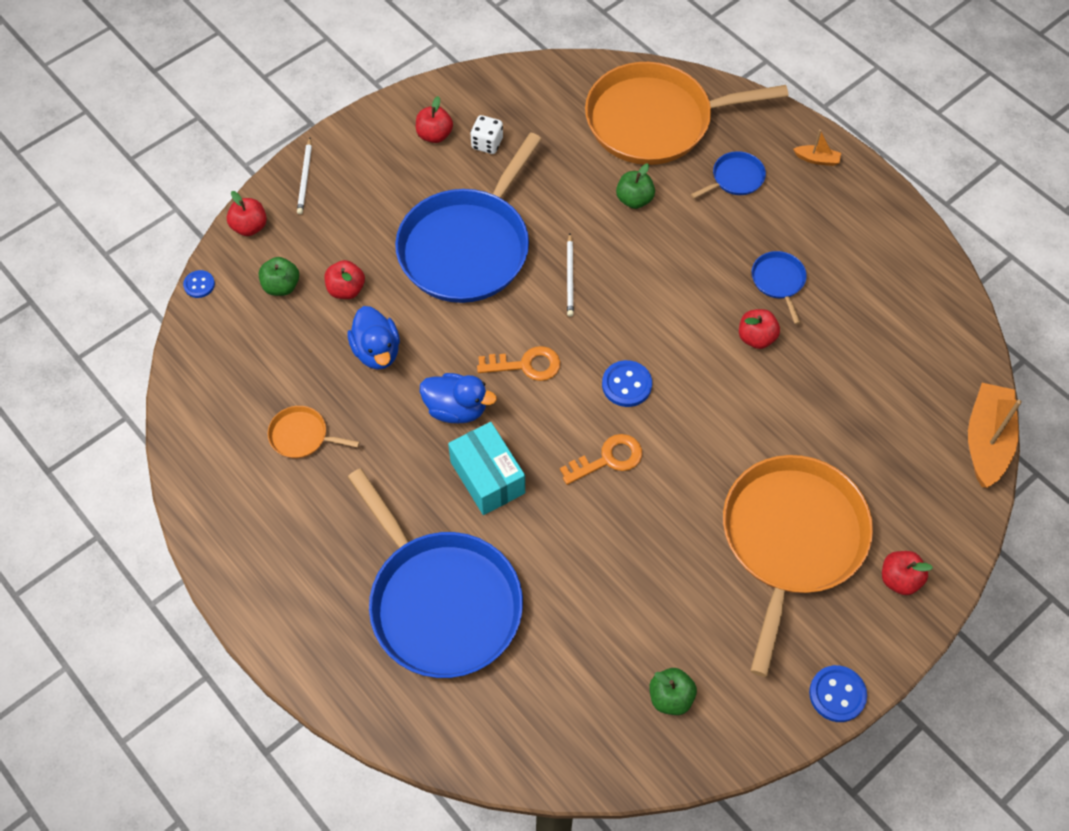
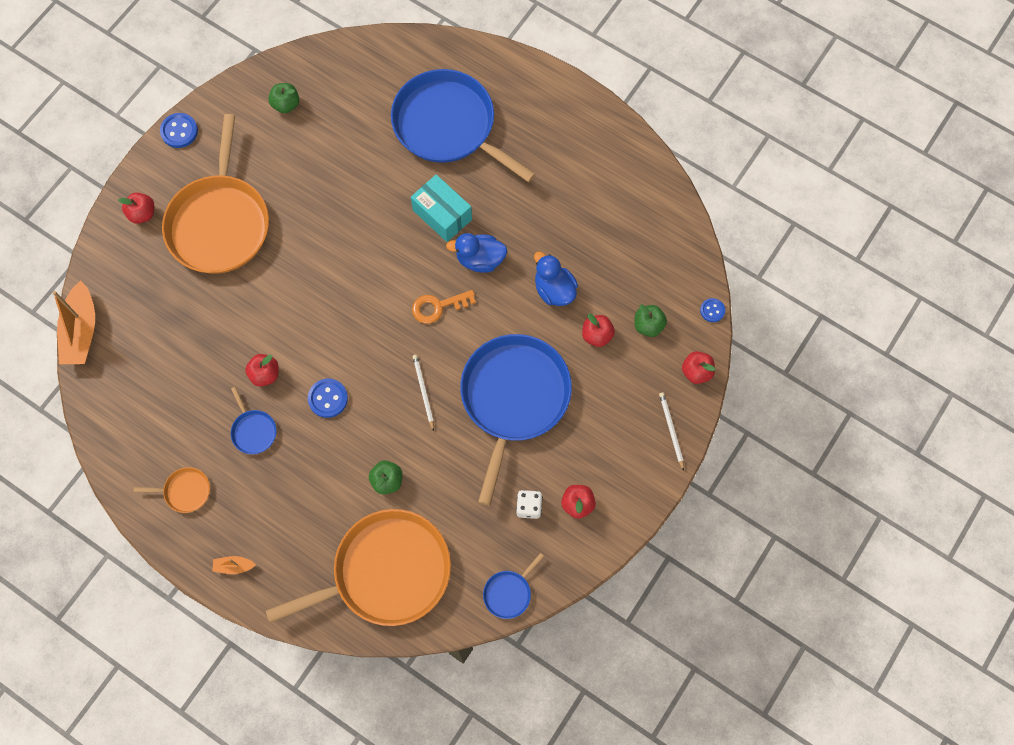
camera: 165 degrees right, 10 degrees up
orange pan [267,406,360,458] -> orange pan moved to [134,467,210,513]
orange key [560,434,642,485] -> none
blue button [602,360,652,407] -> blue button moved to [308,379,348,418]
blue pan [691,151,766,198] -> blue pan moved to [483,553,544,619]

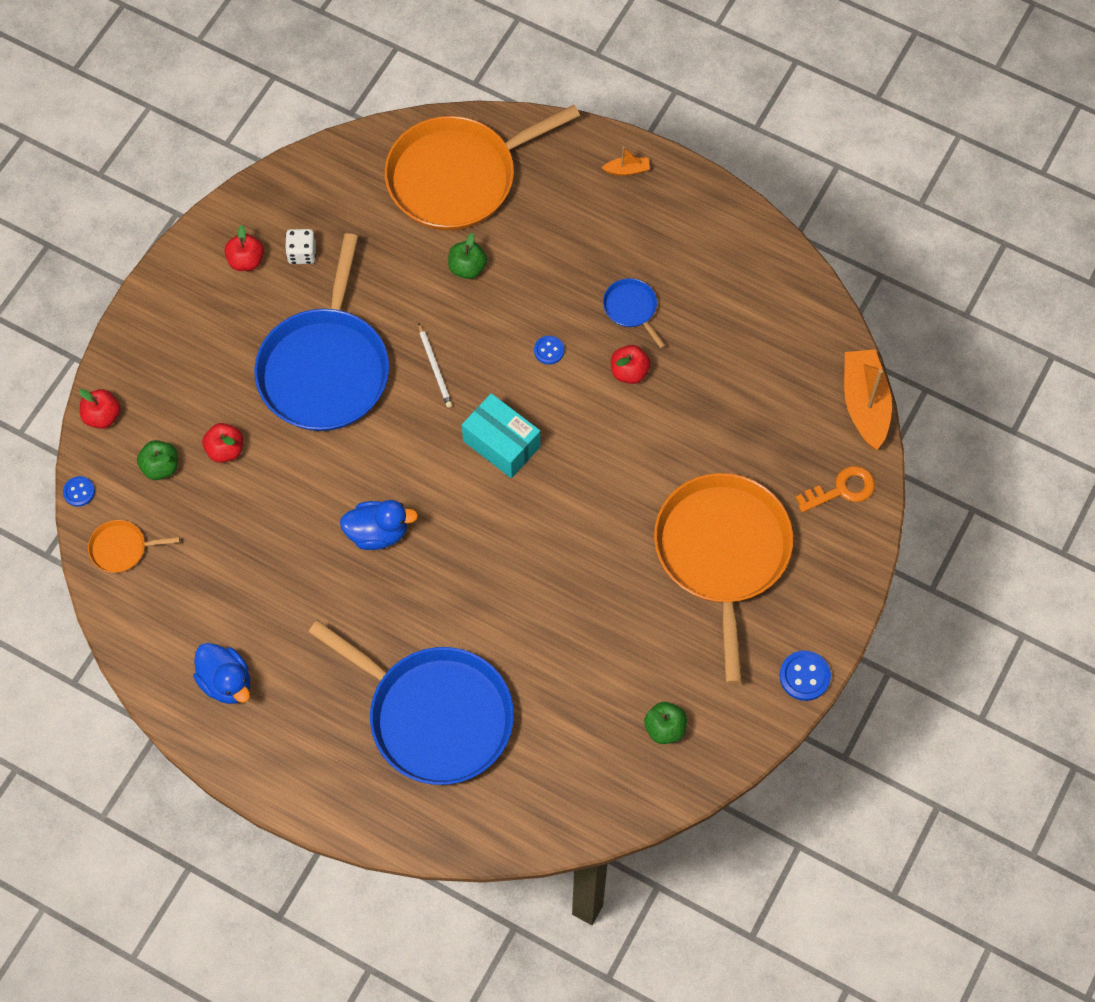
camera: 175 degrees right, 5 degrees down
red apple [118,192,154,224] -> none
orange pan [134,467,210,513] -> orange pan moved to [88,520,180,573]
blue button [308,379,348,418] -> blue button [534,336,564,365], size x0.64
turquoise box [411,174,472,242] -> turquoise box moved to [462,393,540,478]
orange key [412,290,476,324] -> orange key moved to [796,466,875,513]
blue pan [483,553,544,619] -> none
blue duck [534,252,578,306] -> blue duck moved to [193,643,250,704]
white pencil [659,392,684,471] -> none

